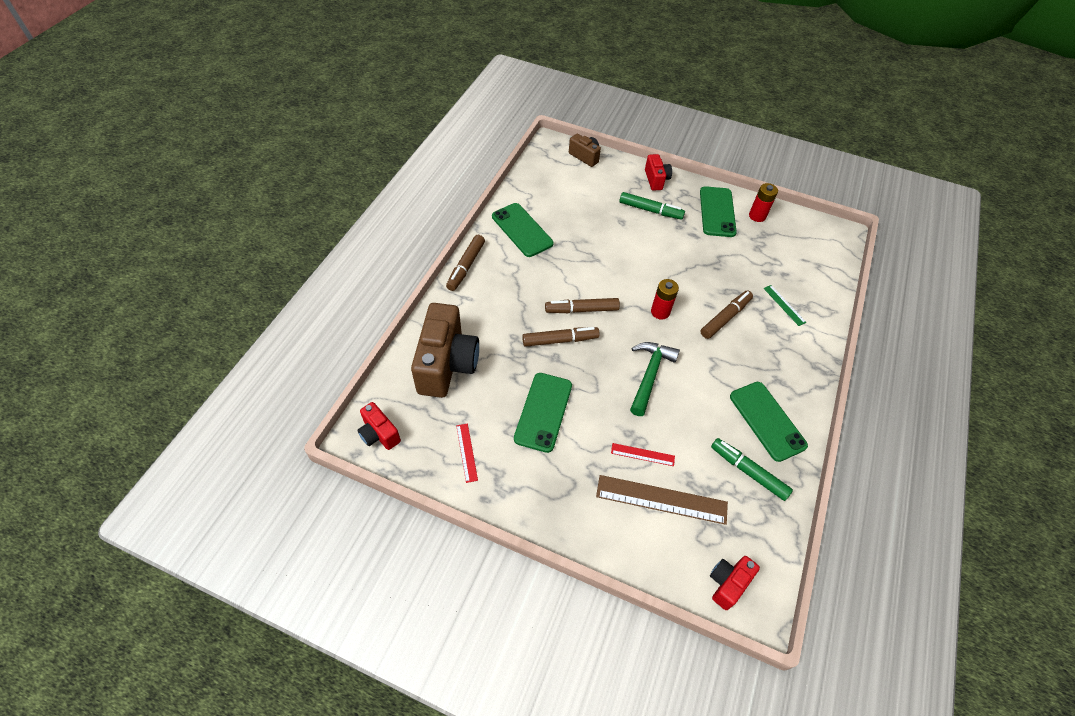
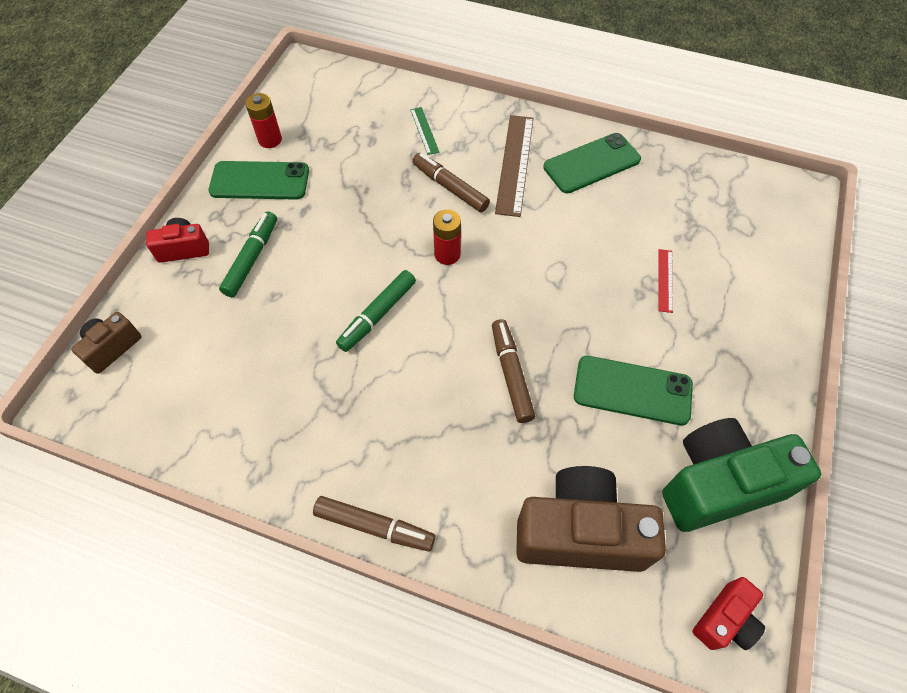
camera: 90 degrees left, 5 degrees up
red ruler [456,423,478,483] -> green camera [662,418,821,532]
green phone [492,203,553,257] -> none
brown marker [545,298,620,313] -> none
brown ruler [596,475,728,525] -> brown ruler moved to [495,115,534,217]
green hammer [630,342,680,416] -> none
red camera [710,556,760,610] -> none
green marker [711,438,793,501] -> green marker moved to [336,270,416,352]
green ruler [764,285,806,326] -> green ruler turned 75 degrees counterclockwise [410,107,439,155]

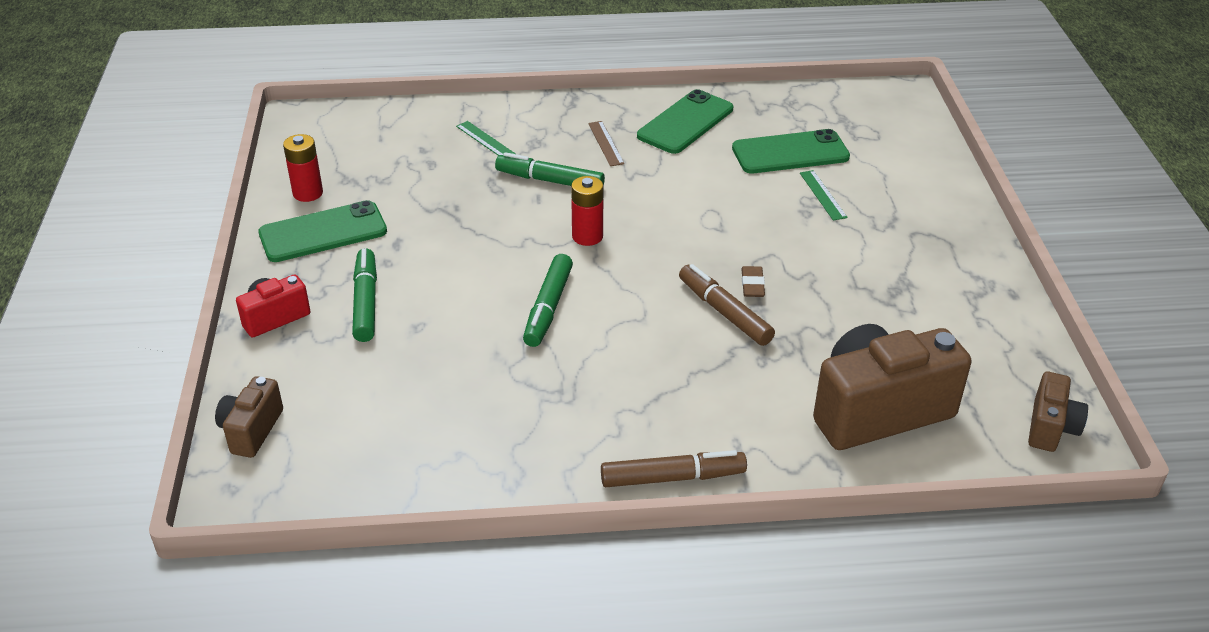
camera: 25 degrees left, 20 degrees down
brown marker [412,153,490,212] -> green marker [495,152,605,186]
brown ruler [495,115,534,217] -> brown ruler [588,121,624,166], size x0.51
green phone [574,356,693,425] -> green phone moved to [732,129,850,173]
red ruler [658,249,673,313] -> green ruler [800,170,848,221]
green camera [662,418,821,532] -> none
red camera [693,577,765,650] -> brown camera [1028,371,1088,452]
none -> brown eraser [741,266,765,297]

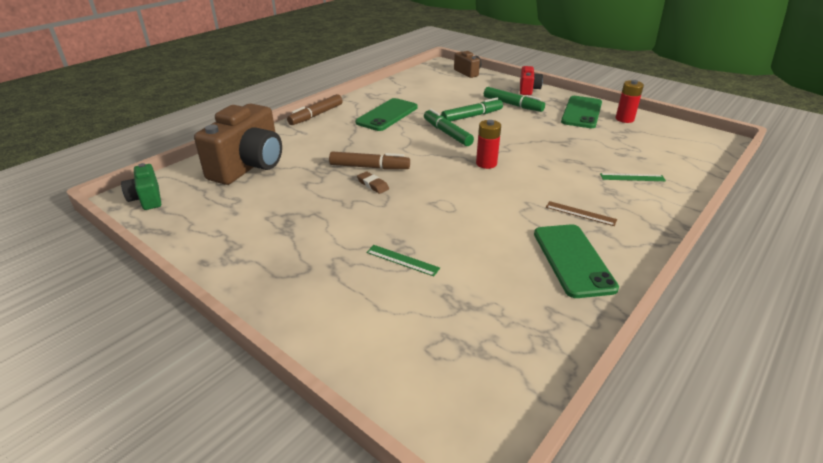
camera: 135 degrees right, 5 degrees down
green marker [495,152,605,186] -> green marker moved to [441,98,503,122]
green phone [732,129,850,173] -> green phone moved to [355,98,418,131]
brown camera [1028,371,1088,452] -> green camera [121,163,161,210]

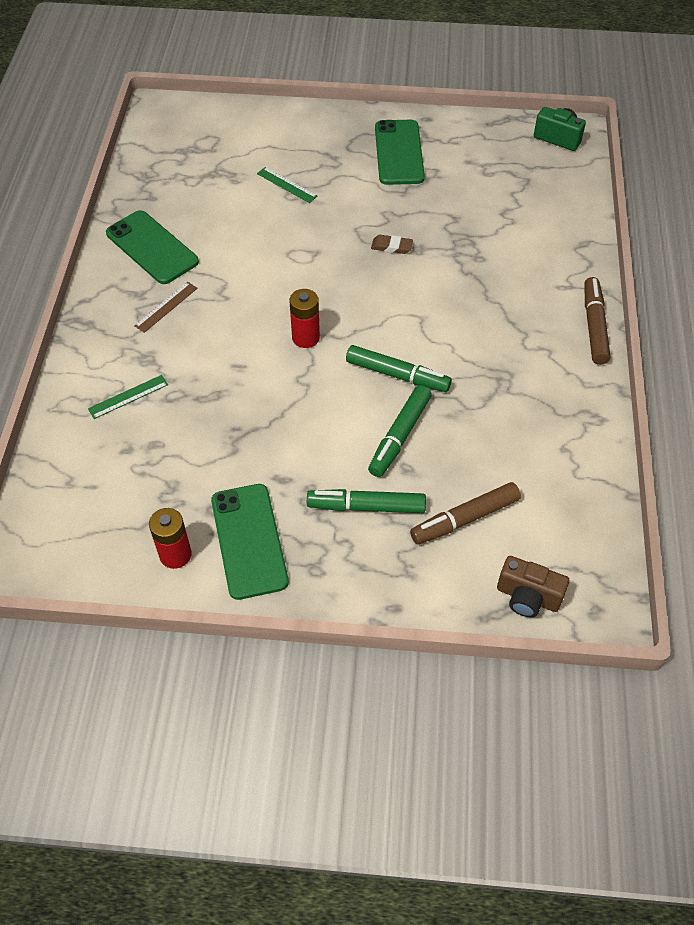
camera: 145 degrees right, 20 degrees up
brown camera [194,104,282,185] -> none
brown marker [329,151,410,170] -> brown marker moved to [410,482,521,544]
green phone [355,98,418,131] -> green phone moved to [375,120,425,185]
green ruler [366,245,440,276] -> green ruler turned 45 degrees clockwise [257,167,317,203]
red camera [520,66,543,95] -> none
brown ruler [546,201,617,226] -> brown ruler turned 45 degrees counterclockwise [134,282,198,333]

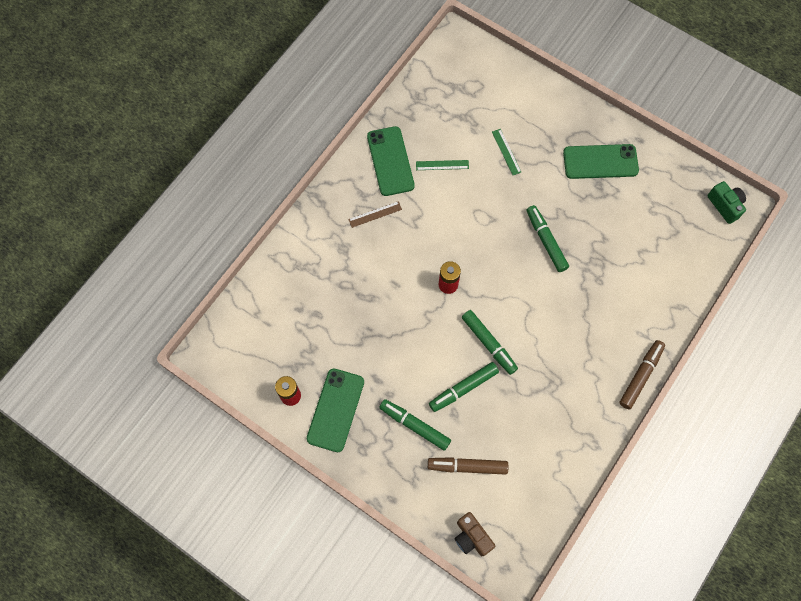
camera: 30 degrees right, 15 degrees up
green ruler [88,375,168,419] -> green ruler moved to [416,160,469,170]
brown eraser [371,235,413,254] -> green marker [527,205,569,272]
green phone [375,120,425,185] -> green phone turned 60 degrees clockwise [563,144,639,179]

